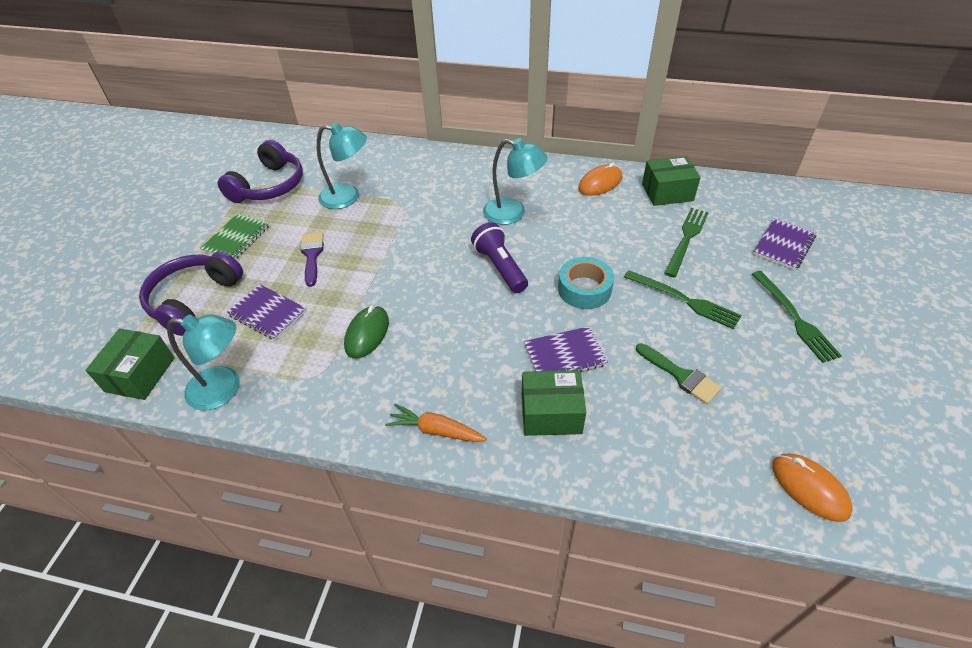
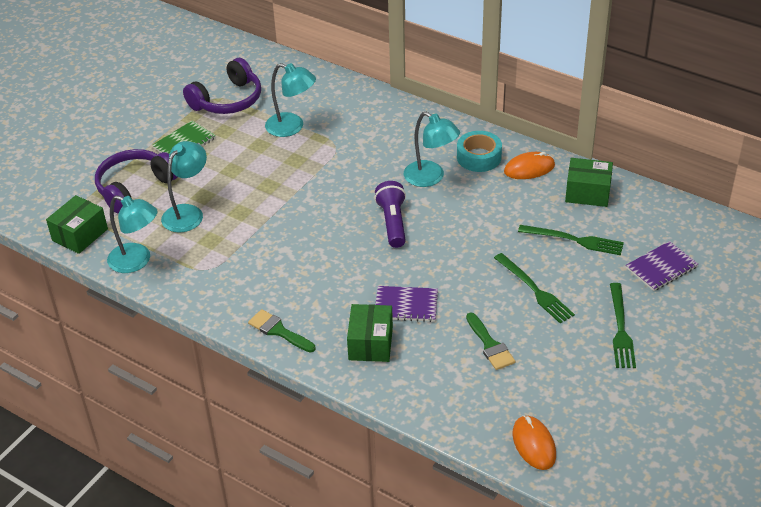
camera: 20 degrees right, 5 degrees down
purple notebook [227,284,307,340] -> turquoise lamp [161,141,207,233]
purple brush [300,232,324,287] -> none
green mouse [344,305,389,358] -> none
orange carrot [385,404,487,442] -> green brush [248,309,315,353]
green box [522,370,586,436] -> green box turned 75 degrees clockwise [347,304,393,362]
turquoise tape [558,257,614,309] -> turquoise tape moved to [457,131,502,172]
green fork [664,208,709,278] -> green fork turned 60 degrees clockwise [518,225,624,255]

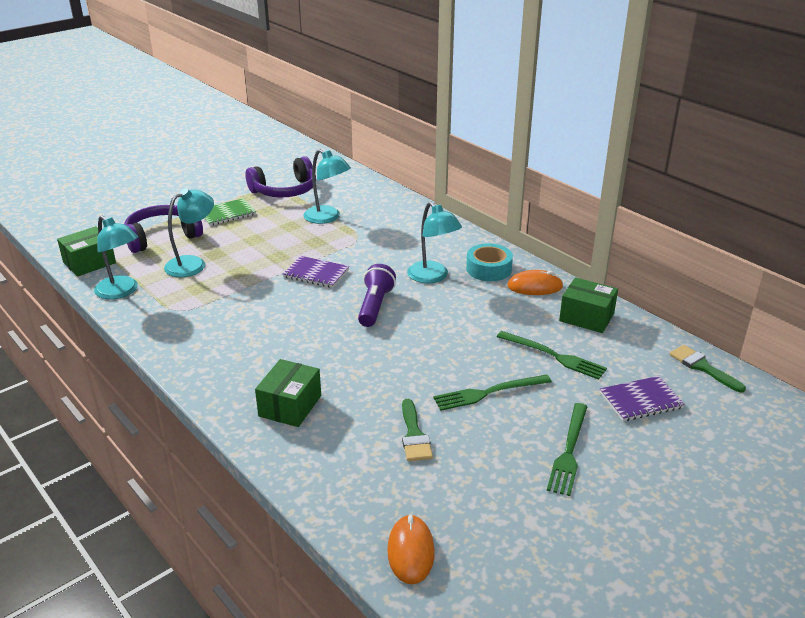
camera: 15 degrees right, 10 degrees down
green brush [248,309,315,353] -> green brush moved to [669,345,746,393]
purple notebook [375,286,438,322] -> purple notebook moved to [283,256,349,288]
green fork [494,253,575,324] -> green fork turned 90 degrees clockwise [433,375,552,411]

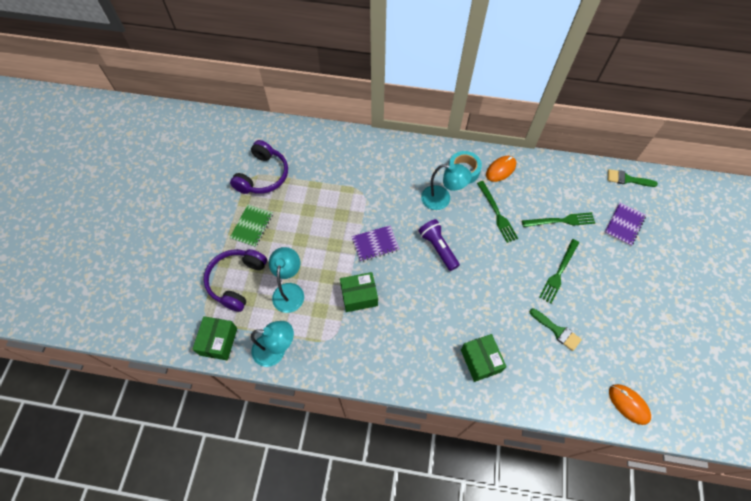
camera: 40 degrees left, 30 degrees up
turquoise lamp [303,149,351,224] -> none
green fork [547,403,588,496] -> green fork moved to [477,181,518,243]
green box [559,277,618,333] -> green box moved to [340,272,378,312]

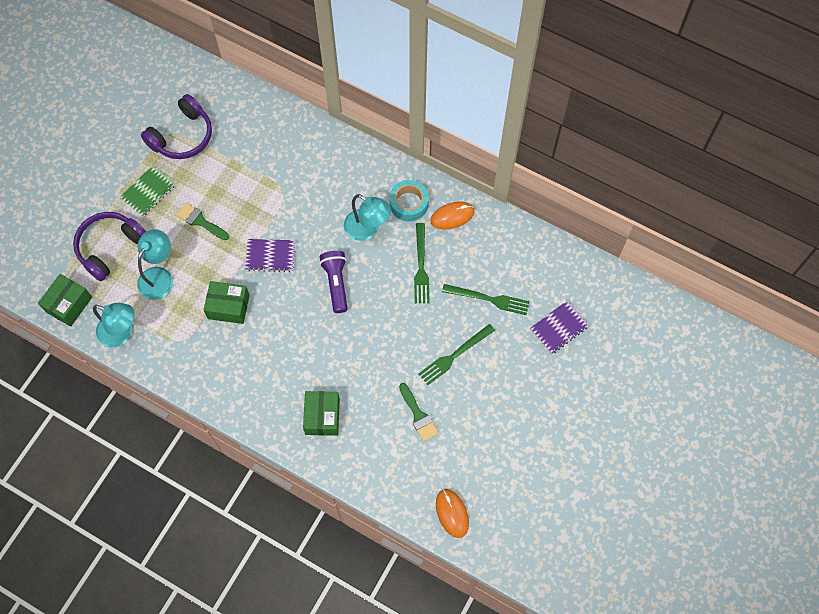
camera: 20 degrees right, 5 degrees up
green brush [608,169,658,187] -> green brush moved to [176,203,229,240]

